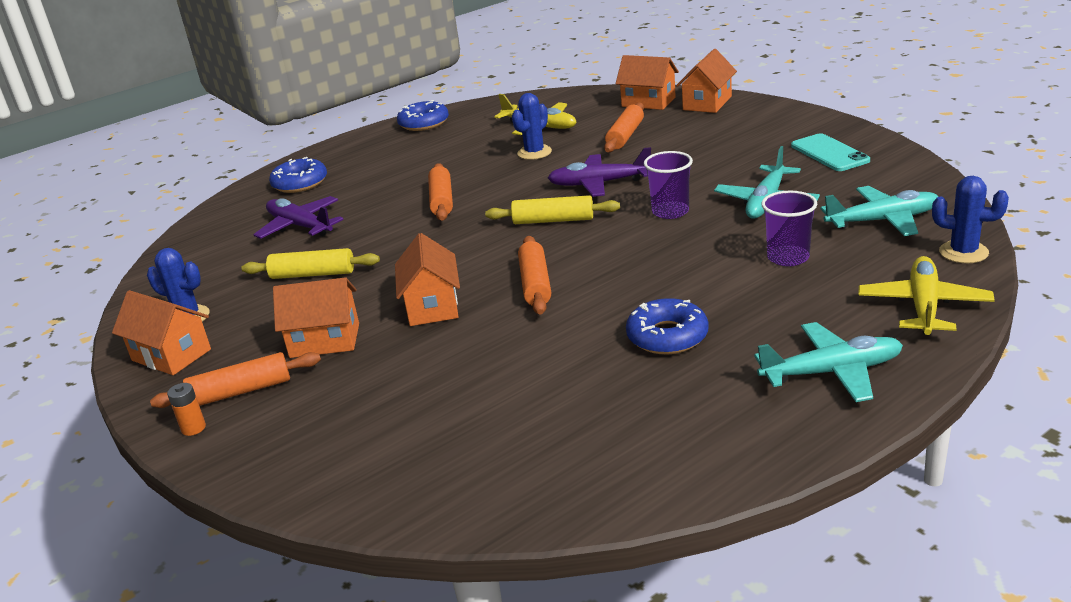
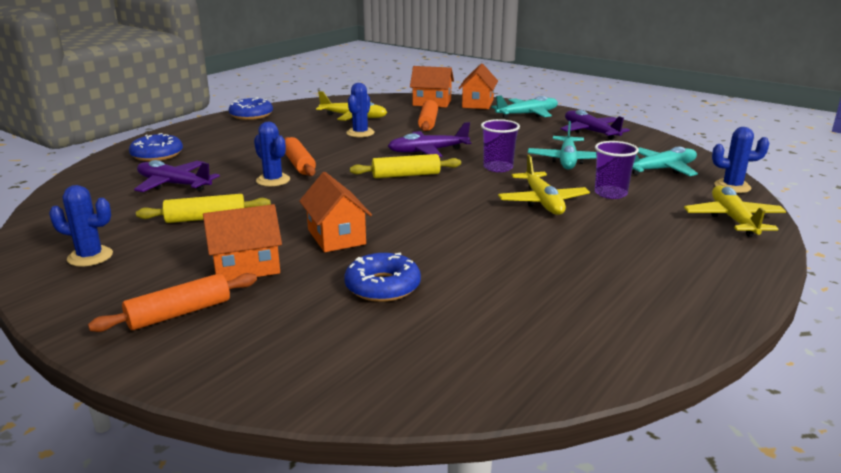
camera: 20 degrees left, 5 degrees down
orange house [112,290,211,375] -> none
orange battery [167,383,206,436] -> none
orange rolling pin [518,236,551,315] -> none
blue donut [626,298,709,354] -> blue donut moved to [344,253,421,302]
turquoise plane [754,322,903,402] -> turquoise plane moved to [492,95,558,118]
turquoise phone [791,133,870,171] -> purple plane [560,110,630,140]
none -> blue cactus [254,122,290,186]
none -> yellow plane [498,155,590,215]

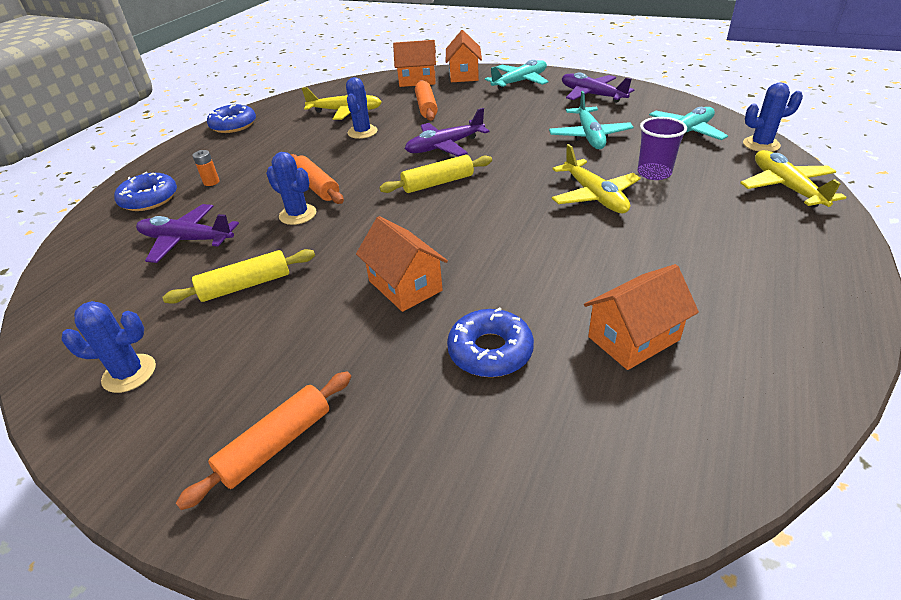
camera: 10 degrees left, 15 degrees up
orange house [203,204,282,282] -> orange house moved to [584,264,699,370]
purple cup [481,119,520,172] -> none
none -> orange battery [192,150,220,186]

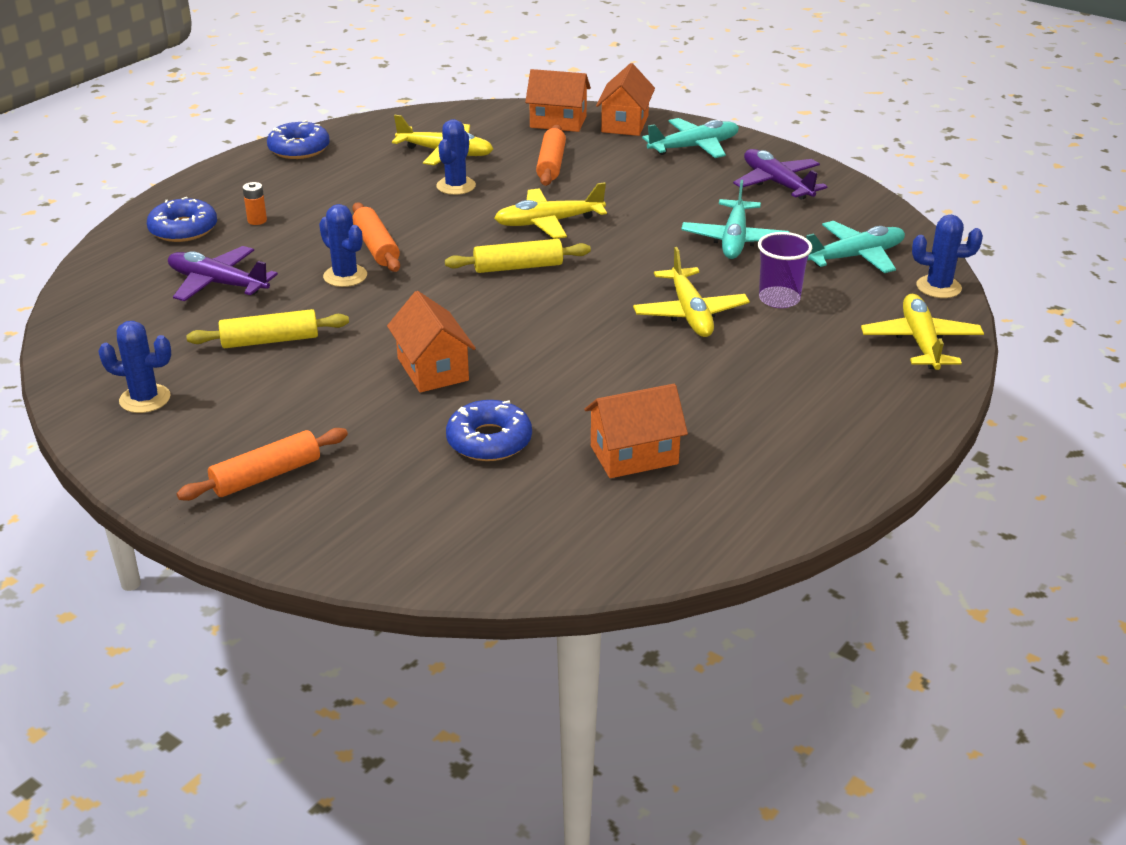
camera: 10 degrees right, 5 degrees down
purple plane [405,108,490,157] -> yellow plane [494,182,607,239]

